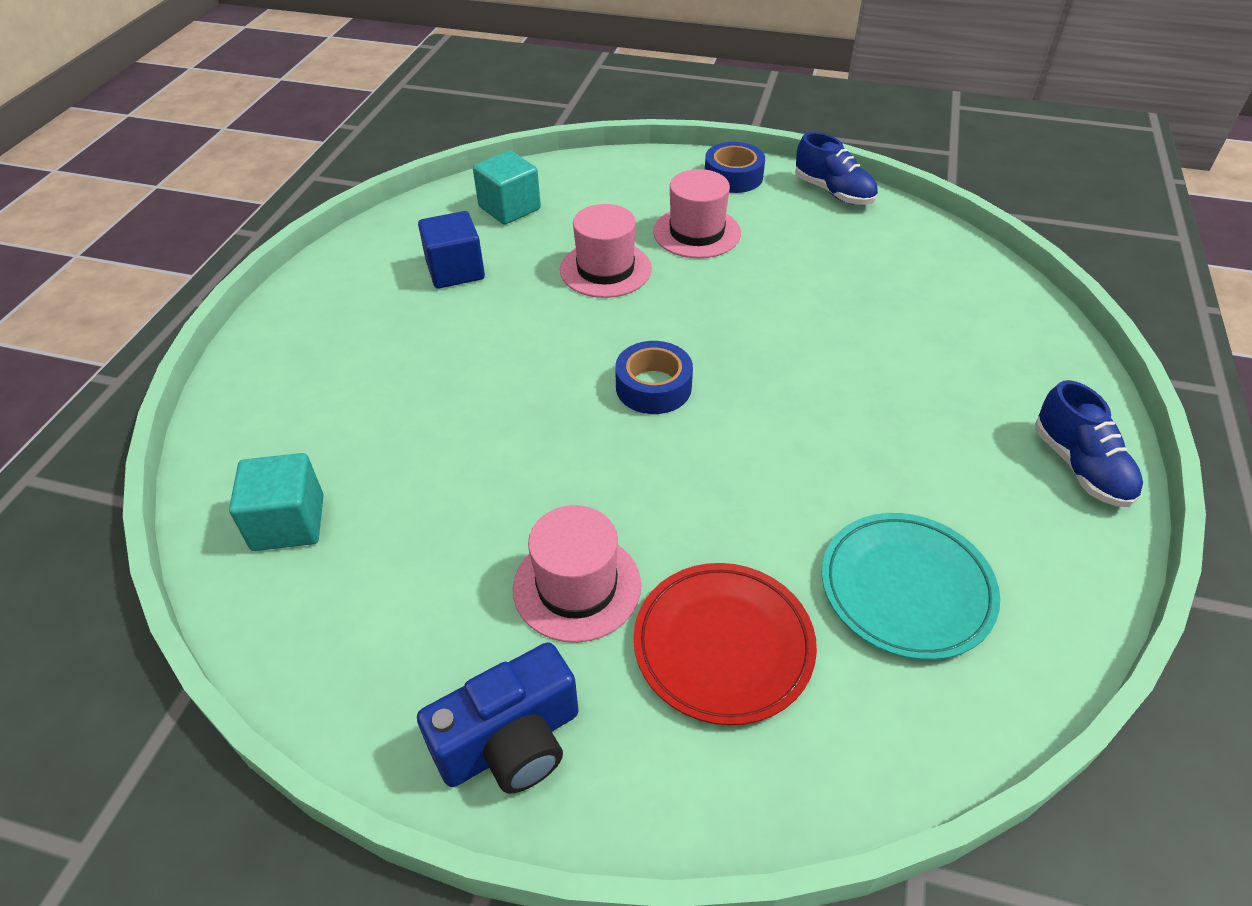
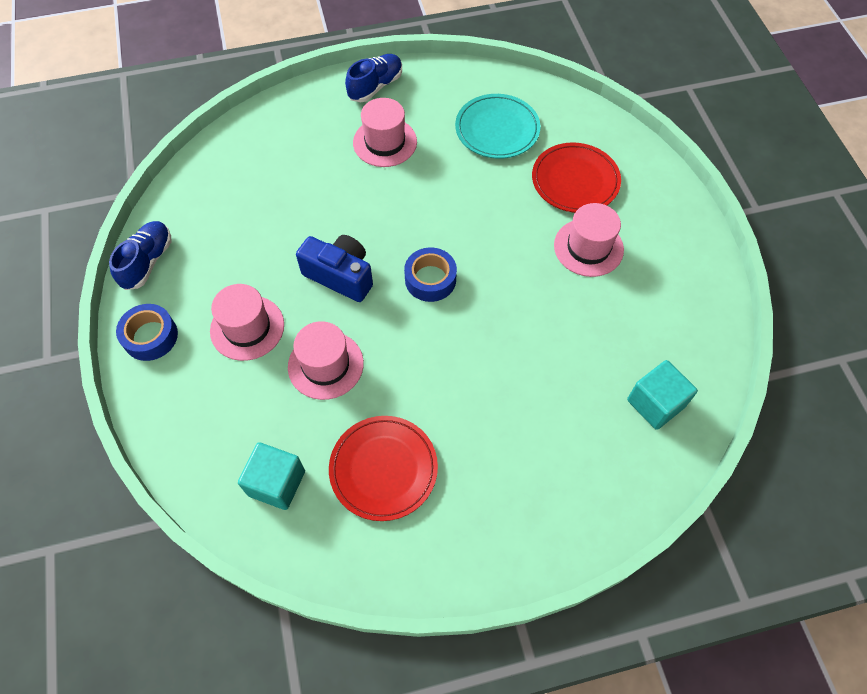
camera: 120 degrees left, 15 degrees up
blue camera [417,642,579,793] -> blue camera moved to [296,235,373,302]
blue cube [418,211,485,289] -> red plate [329,416,438,521]
none -> pink hat [353,98,417,167]

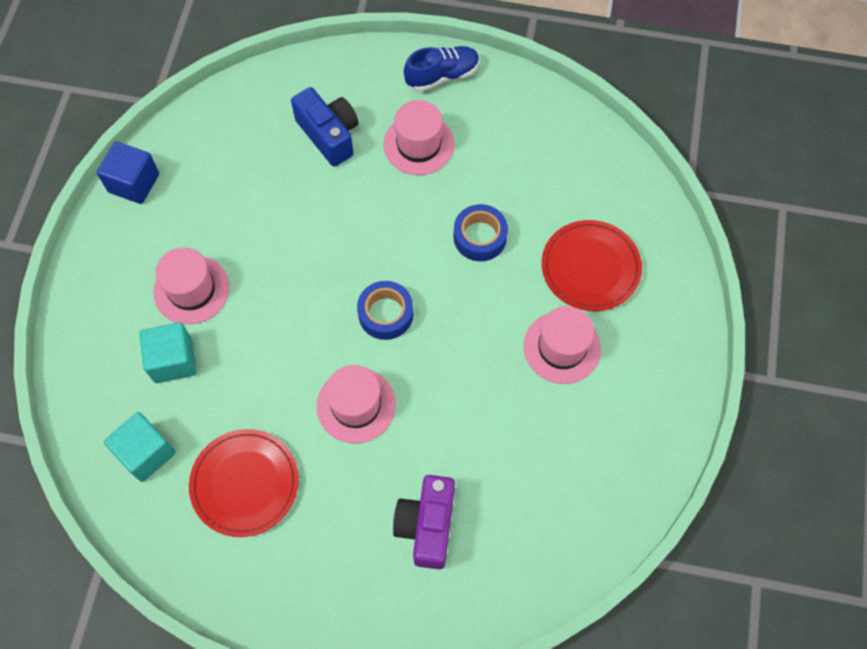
camera: 25 degrees right, 5 degrees up
blue shoe [109,221,171,290] -> blue cube [97,141,159,204]
blue tape [116,304,178,361] -> blue tape moved to [454,204,508,261]
pink hat [288,321,364,400] -> pink hat moved to [317,365,396,443]
blue camera [296,235,373,302] -> blue camera moved to [291,87,358,167]
turquoise plate [455,94,541,159] -> none
turquoise cube [627,360,698,430] -> turquoise cube moved to [139,322,197,383]
none -> purple camera [393,475,455,569]

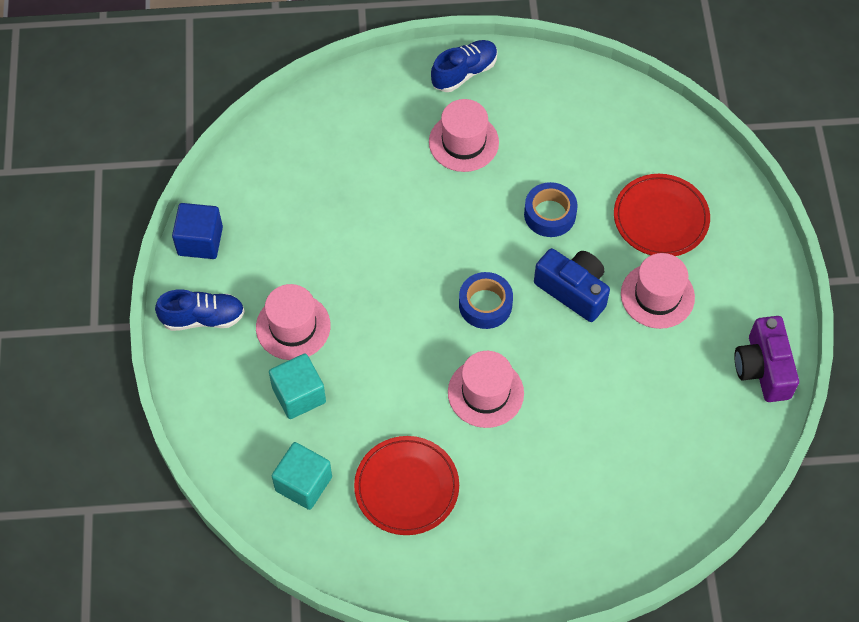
camera: 15 degrees left, 5 degrees down
blue camera [291,87,358,167] -> blue camera moved to [534,248,610,322]
purple camera [393,475,455,569] -> purple camera moved to [734,316,799,402]
none -> blue shoe [155,289,245,331]

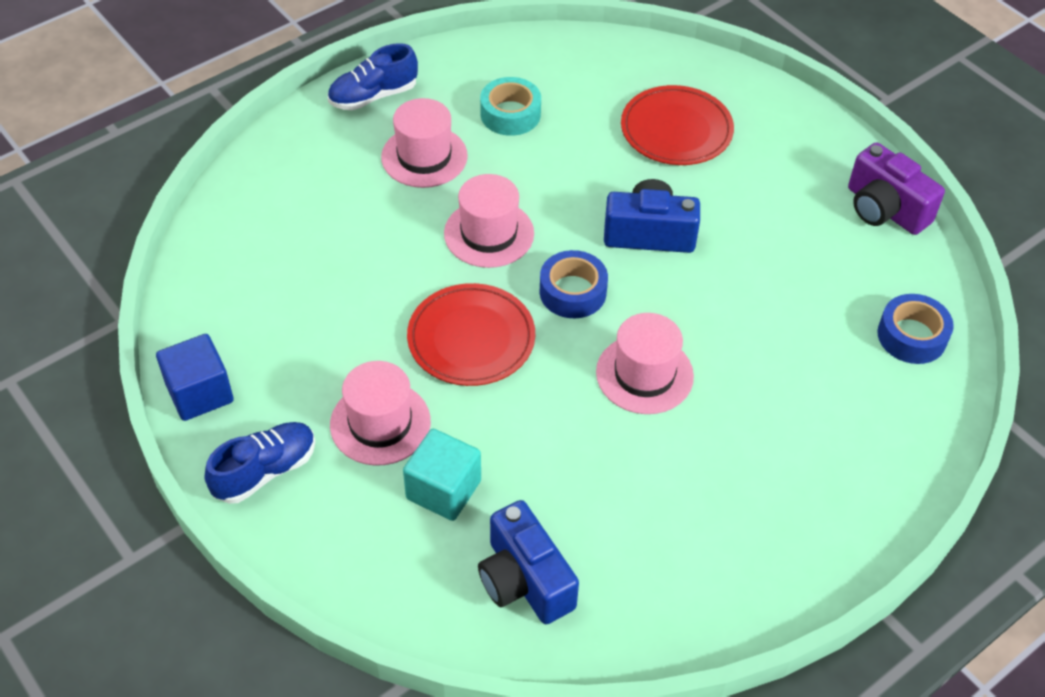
camera: 35 degrees left, 10 degrees down
turquoise cube [272,442,332,510] -> blue camera [478,500,579,624]
red plate [354,436,459,535] -> red plate moved to [407,283,535,386]
blue shoe [431,40,498,92] -> blue shoe turned 135 degrees counterclockwise [328,43,418,110]
blue tape [524,182,578,237] -> blue tape moved to [877,294,954,364]
pink hat [621,253,695,329] -> pink hat moved to [444,174,534,268]
none -> turquoise tape [480,77,541,136]

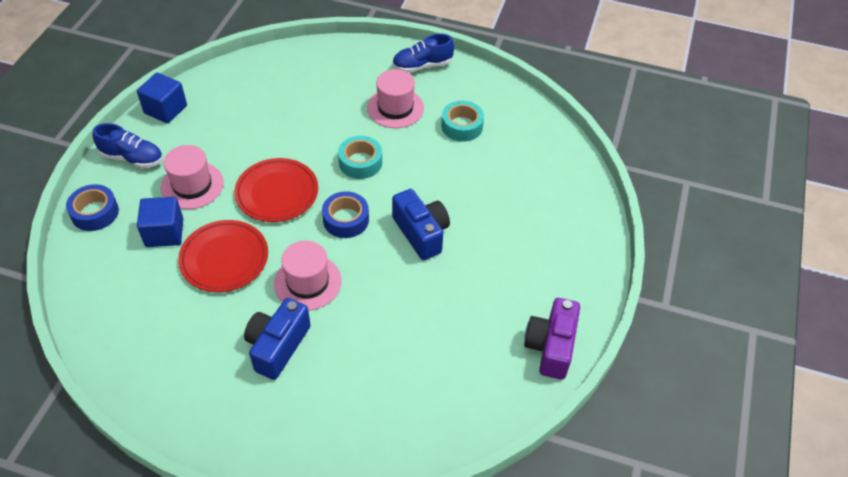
camera: 55 degrees right, 0 degrees up
blue shoe [328,43,418,110] -> blue shoe turned 45 degrees counterclockwise [392,33,454,73]
turquoise cube [403,429,481,521] -> blue cube [137,197,183,247]
pink hat [444,174,534,268] -> turquoise tape [338,136,382,179]
blue camera [478,500,579,624] -> blue camera moved to [244,298,311,380]
red plate [621,85,734,165] -> red plate moved to [178,220,268,292]
blue tape [877,294,954,364] -> blue tape moved to [66,184,119,231]

